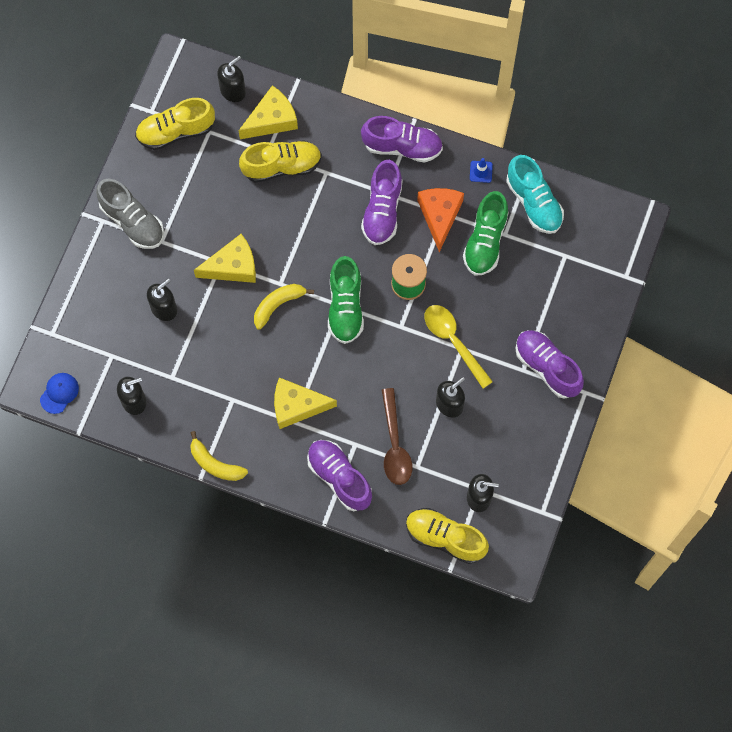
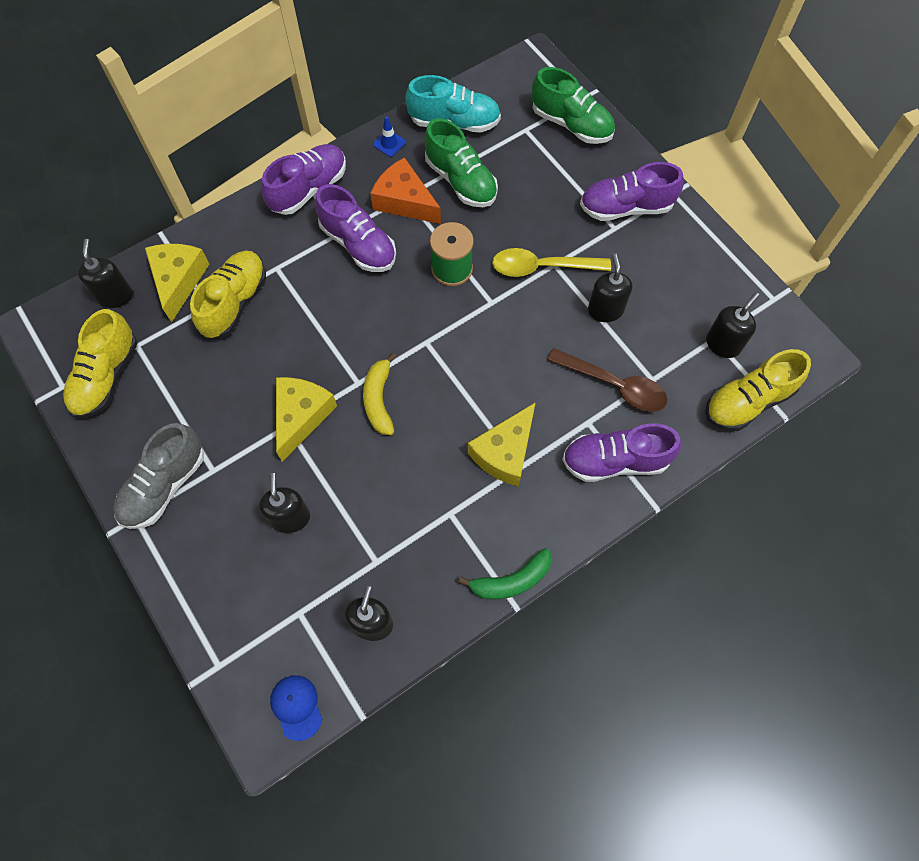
camera: 55 degrees left, 5 degrees down
grey shoe [96,179,164,249] -> grey shoe turned 135 degrees clockwise [113,423,204,529]
yellow banana [190,431,248,481] -> green banana [458,548,552,600]
green shoe [328,256,364,344] -> green shoe moved to [532,67,615,144]

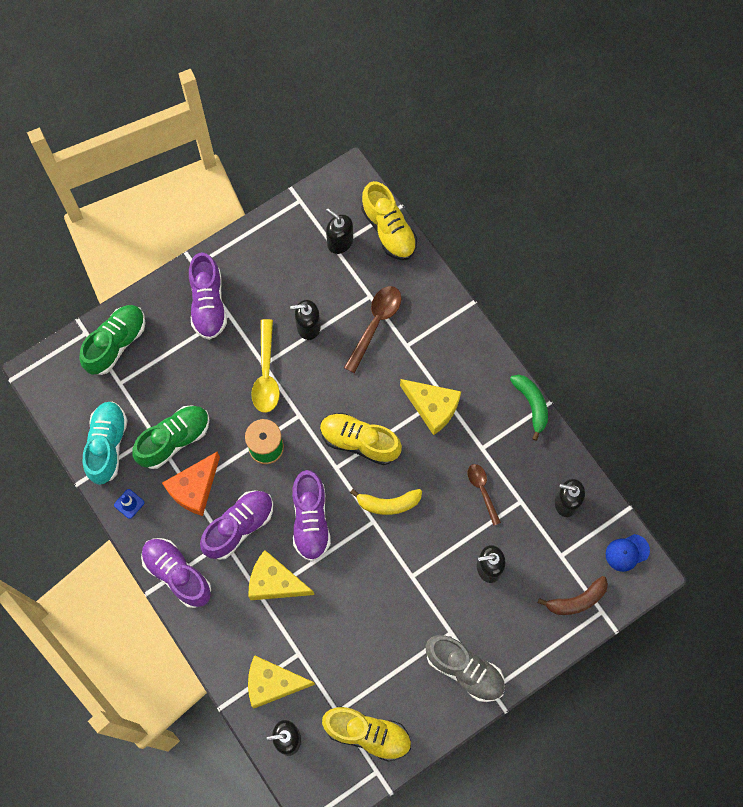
camera: 90 degrees left, 5 degrees up
yellow shoe [190,250,266,338] -> yellow shoe moved to [320,413,402,465]
yellow cheese [276,377,337,462] -> yellow cheese moved to [249,550,314,600]
purple shoe [562,423,681,482] -> purple shoe moved to [292,470,331,561]
none -> brown spoon [467,464,501,526]
none -> brown banana [538,576,608,615]

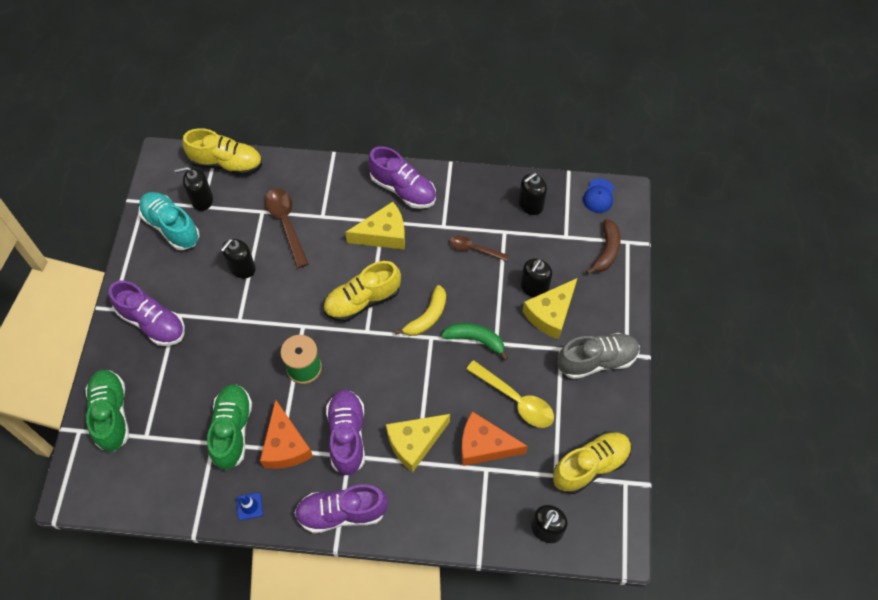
camera: 50 degrees left, 10 degrees down
turquoise shoe [83,402,127,485] -> turquoise shoe moved to [139,192,200,250]
yellow cheese [248,655,315,708] -> yellow cheese moved to [522,278,577,339]
yellow spoon [251,319,280,413] -> yellow spoon moved to [466,360,554,428]
purple shoe [292,470,331,561] -> purple shoe moved to [368,146,436,209]
green banana [510,375,548,441] -> green banana moved to [441,323,508,360]
none -> orange cheese [461,411,528,466]

